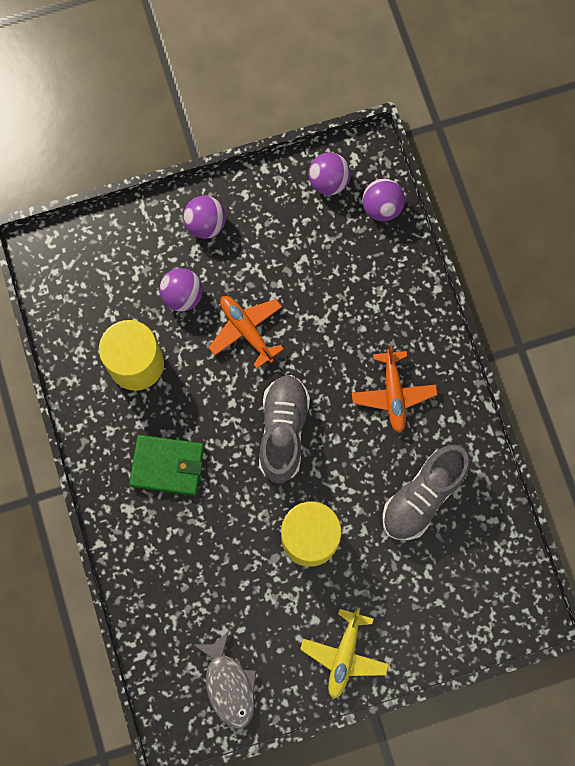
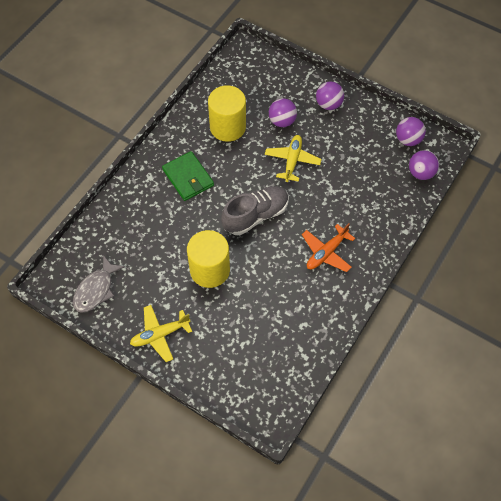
camera: 50 degrees right, 15 degrees down
orange plane [208,296,284,369] -> yellow plane [265,135,322,182]
grey shoe [382,445,470,540] -> none

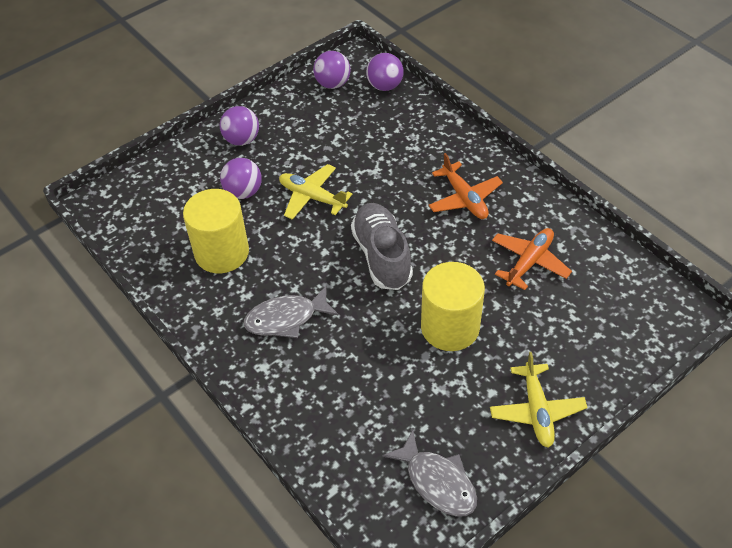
camera: 70 degrees left, 10 degrees down
green wallet [162,151,214,201] -> grey fish [244,285,339,338]
none -> orange plane [492,228,572,290]

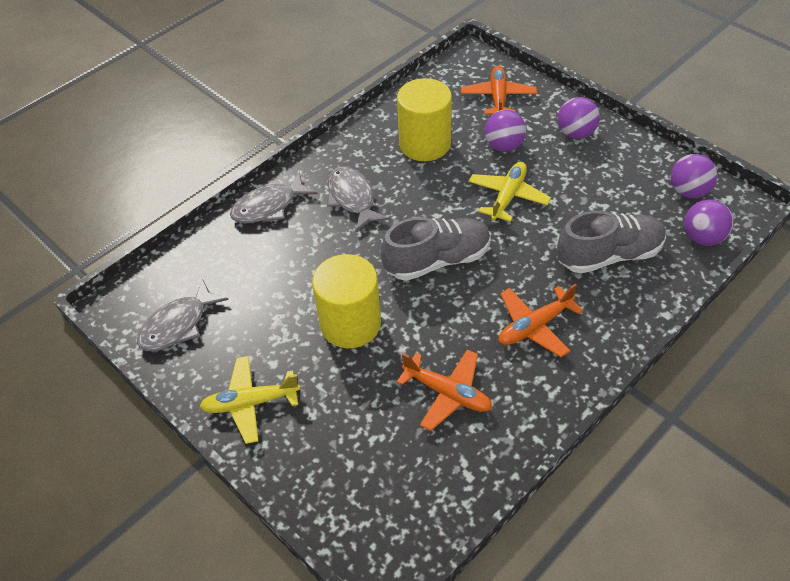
camera: 85 degrees right, 0 degrees up
none -> grey fish [230,172,317,223]
none -> orange plane [461,66,537,114]
none -> grey shoe [557,211,666,274]

